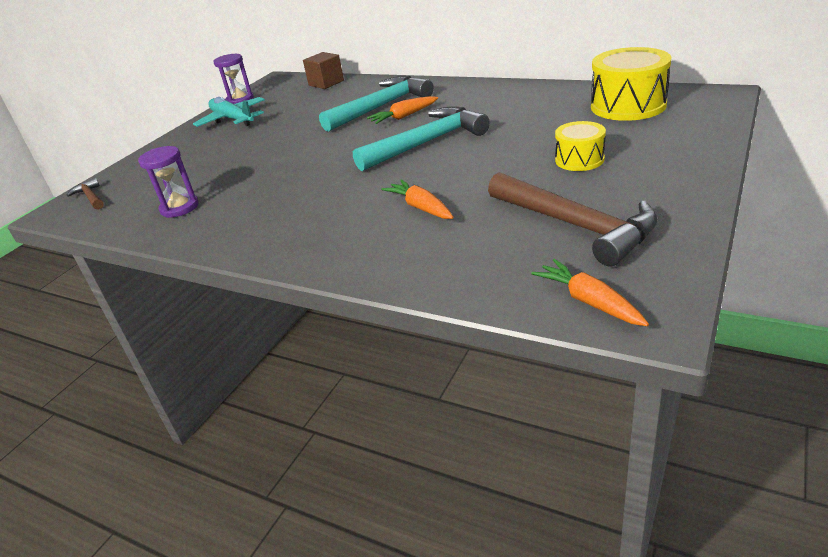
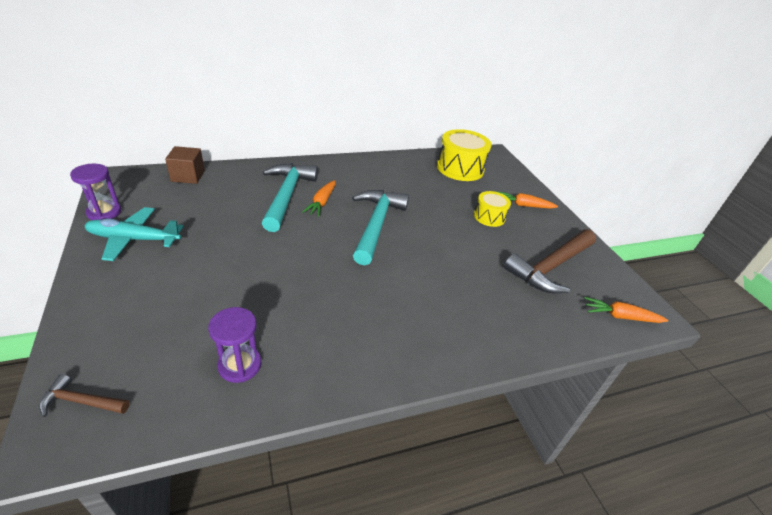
camera: 55 degrees left, 5 degrees up
orange carrot [381,179,454,219] -> orange carrot moved to [498,192,558,209]
brown hammer [488,172,658,266] -> brown hammer turned 135 degrees clockwise [504,229,596,294]

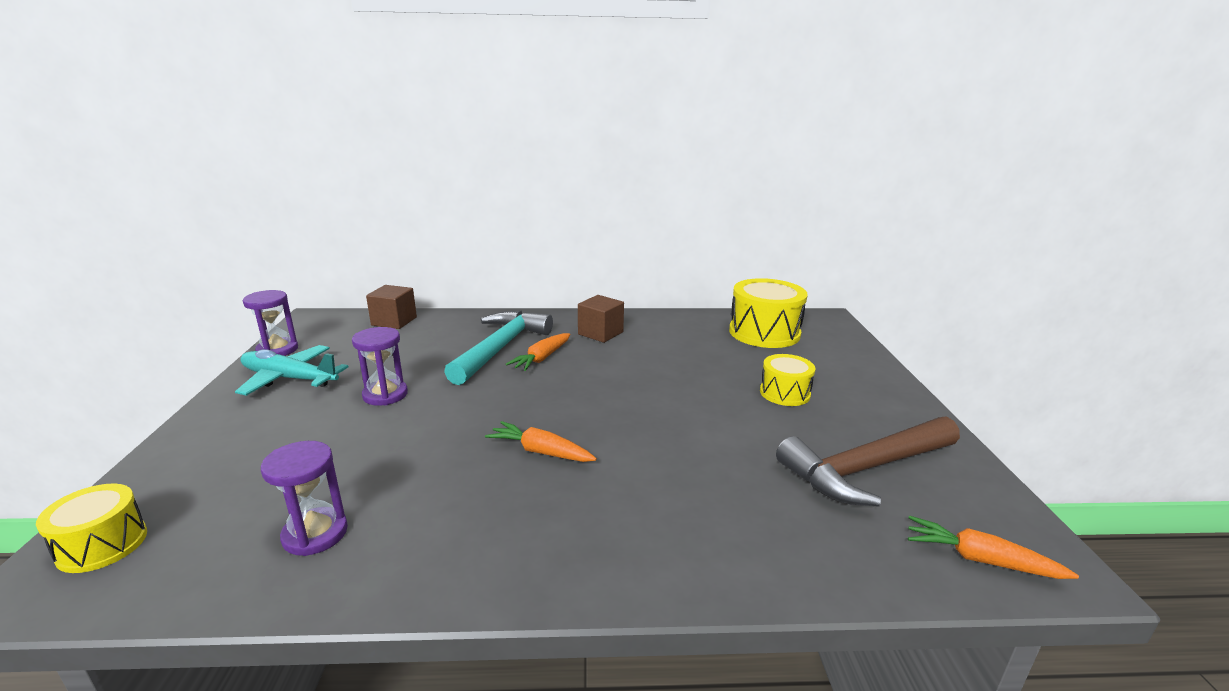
camera: 20 degrees right, 15 degrees down
brown hammer [39,374,129,417] -> yellow drum [36,484,147,573]
turquoise hammer [352,190,409,265] -> none
orange carrot [498,192,558,209] -> orange carrot moved to [485,421,597,462]
none -> purple hourglass [352,327,408,406]
none -> brown cube [578,295,624,343]

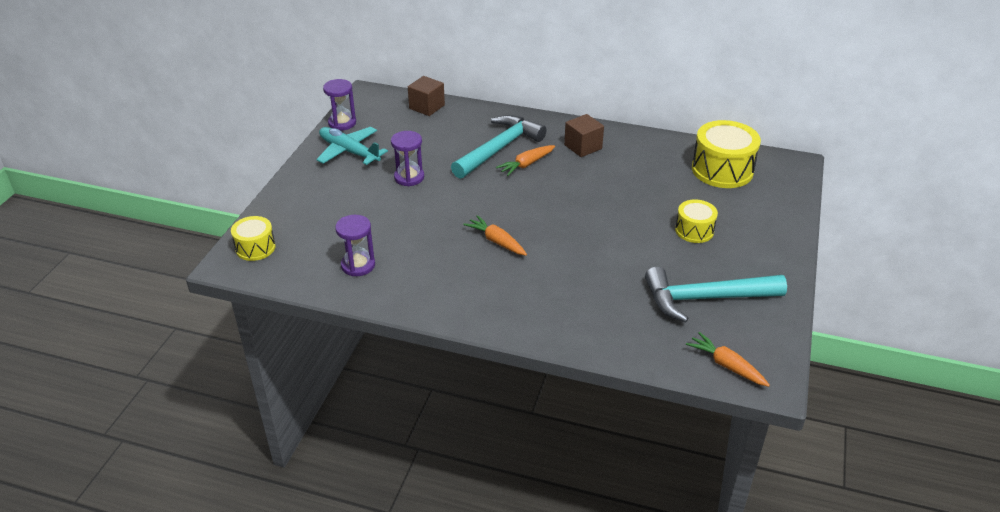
camera: 20 degrees right, 15 degrees up
brown hammer [776,416,960,506] -> turquoise hammer [645,267,787,323]

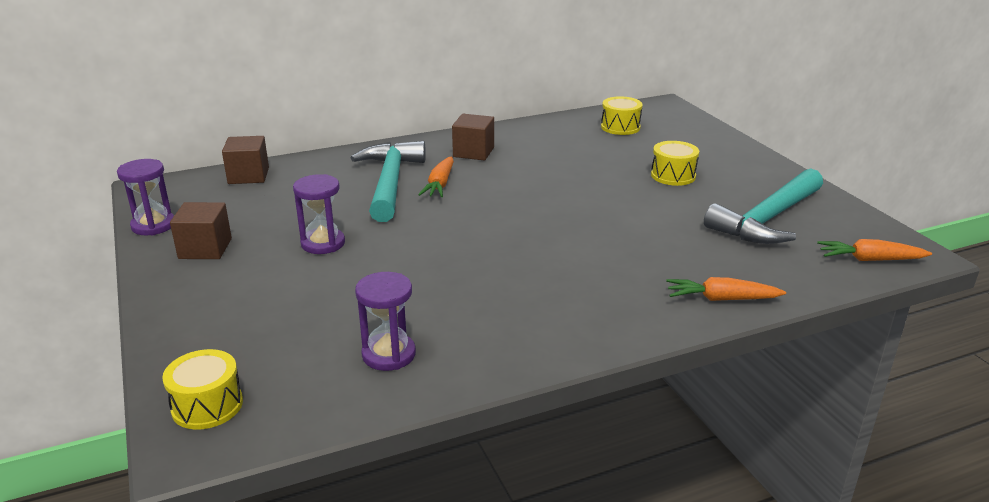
camera: 40 degrees left, 10 degrees down
turquoise plane [316,127,388,165] -> brown cube [170,202,232,259]
orange carrot [463,215,527,255] -> orange carrot moved to [666,277,786,301]
yellow drum [692,120,761,188] -> yellow drum [601,96,643,135], size x0.58

